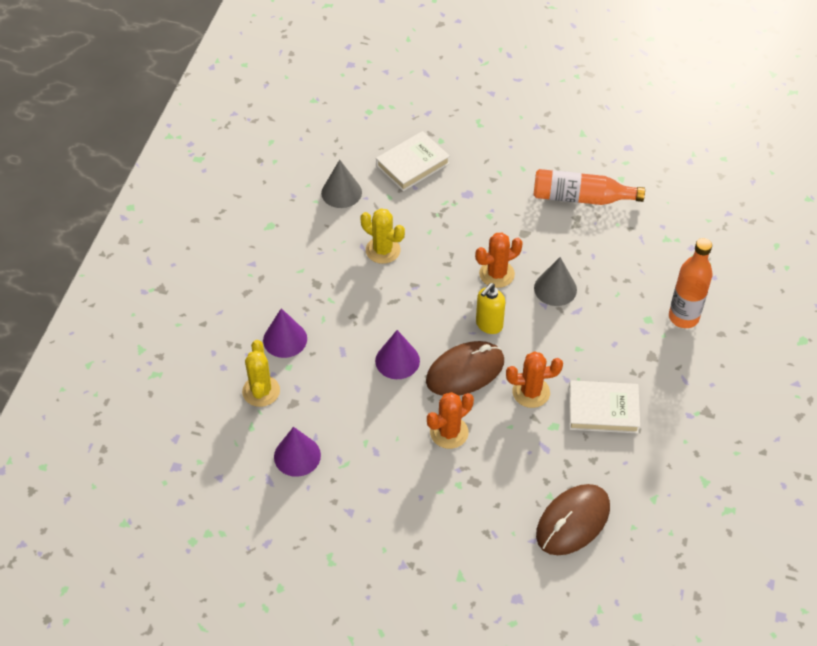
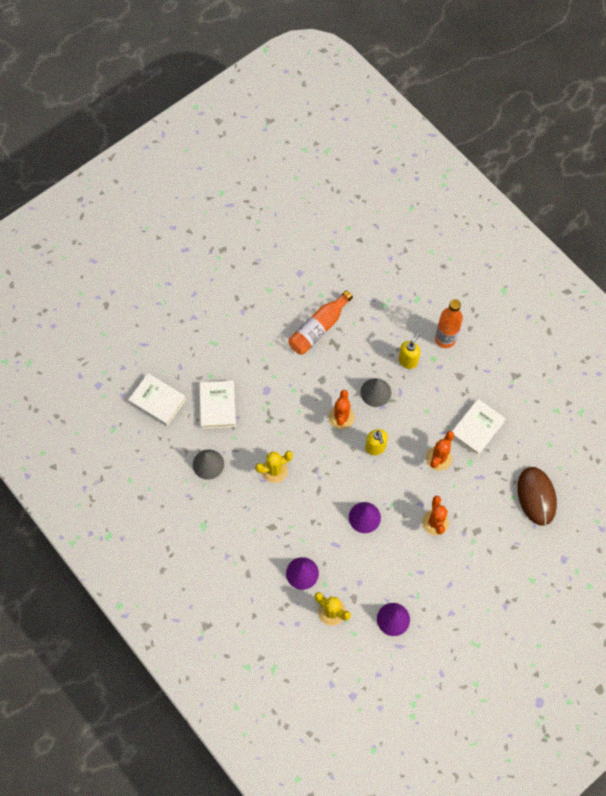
camera: 55 degrees left, 15 degrees up
brown mouse [426,341,504,396] -> none
none -> white book [128,373,186,426]
none -> yellow soap dispenser [399,333,420,369]

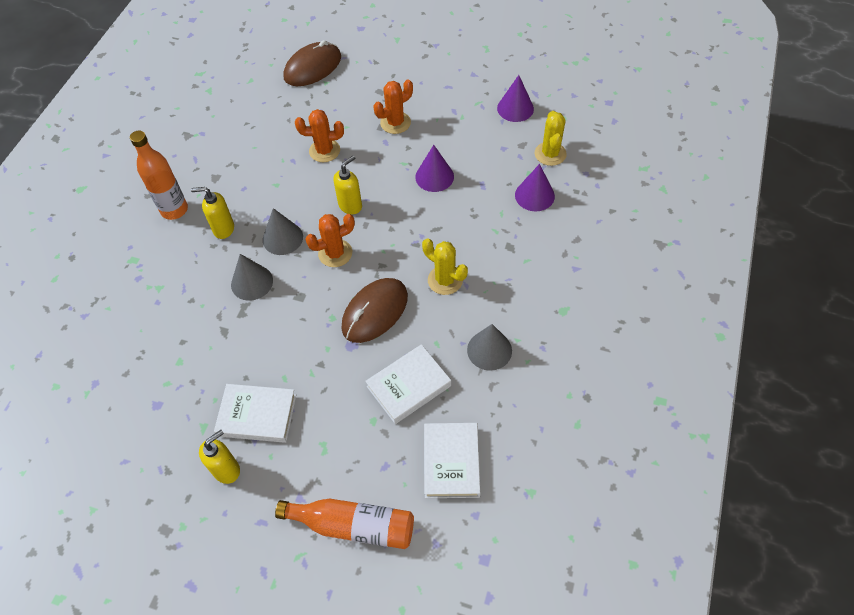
camera: 120 degrees left, 10 degrees down
orange bottle [288,290,353,355] -> orange bottle moved to [275,499,414,549]
white book [452,399,506,456] -> white book moved to [214,384,296,443]
none -> yellow soap dispenser [199,430,240,484]
none -> grey cone [231,254,273,301]
none -> brown mouse [341,278,408,343]

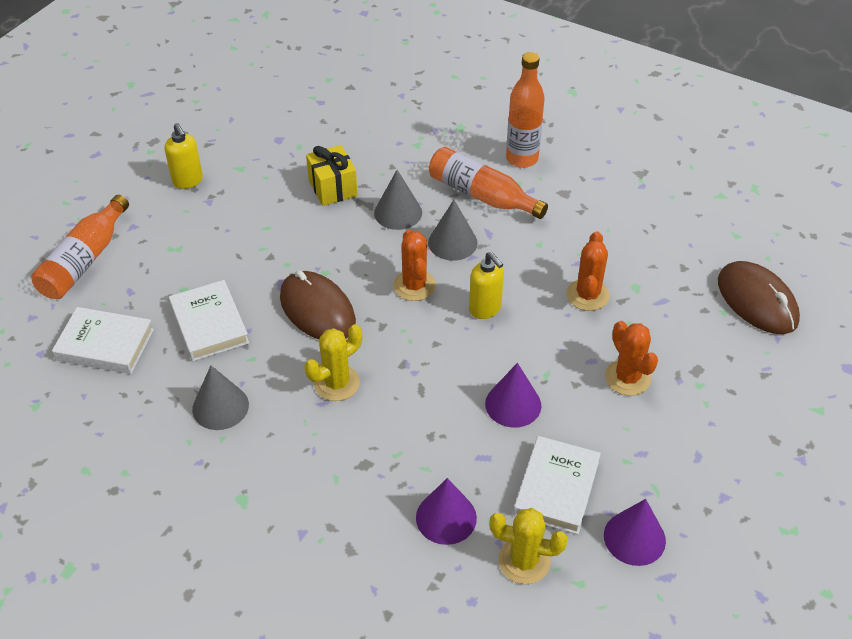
camera: 100 degrees right, 10 degrees down
yellow soap dispenser [191,187,234,239] -> orange bottle [429,147,548,219]
white book [214,384,296,443] -> white book moved to [513,436,601,535]
none -> yellow gift [306,145,358,206]

